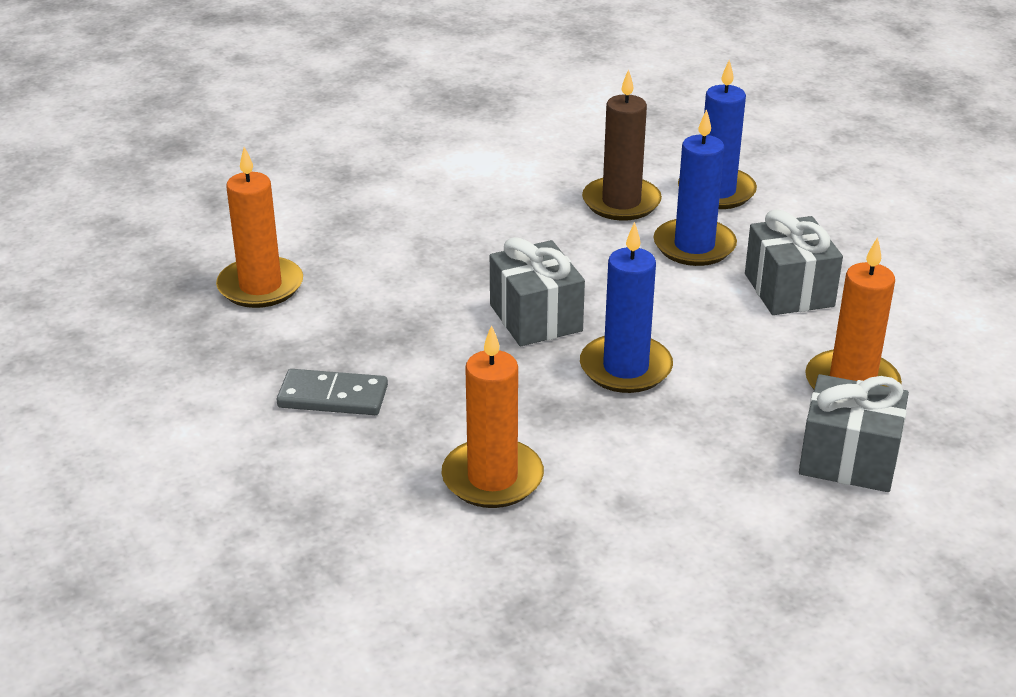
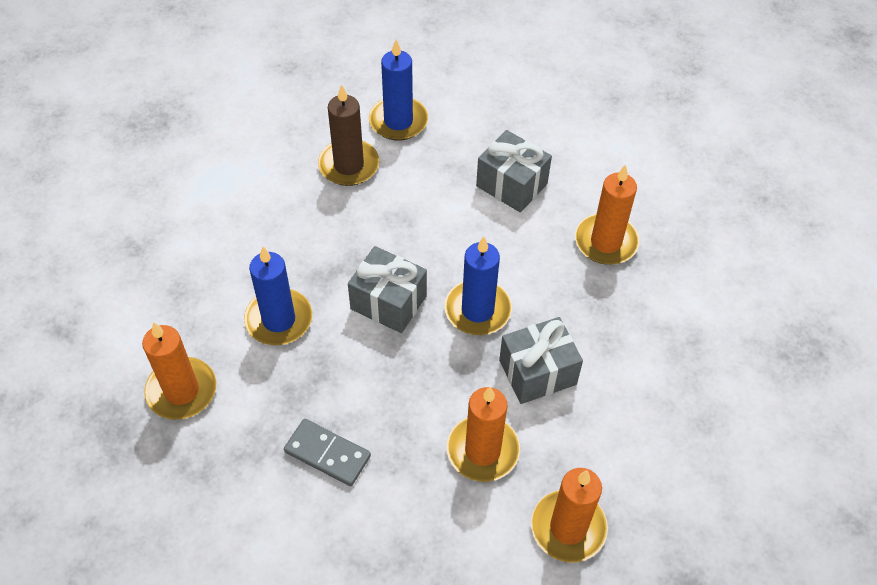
camera: 40 degrees left, 20 degrees up
grey domino [277,369,388,415] -> grey domino turned 60 degrees clockwise [284,419,371,486]
blue candle [653,109,737,266] -> blue candle moved to [244,247,312,345]
grey gift [799,374,909,492] -> grey gift moved to [499,317,583,404]
none -> orange candle [531,468,608,562]

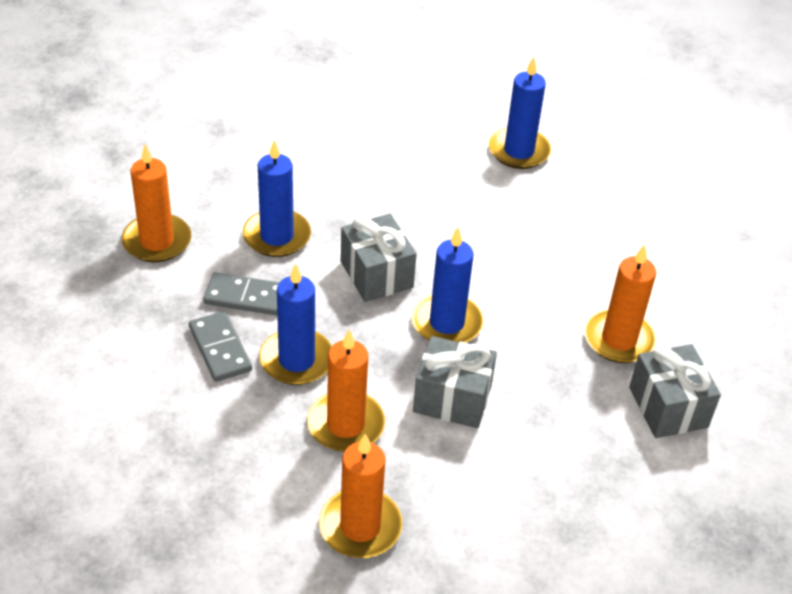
camera: 35 degrees right, 10 degrees down
brown candle [318,84,379,186] -> none
grey gift [476,130,552,212] -> grey gift moved to [629,344,721,438]
none -> grey domino [203,272,280,316]
none -> blue candle [259,264,332,385]

